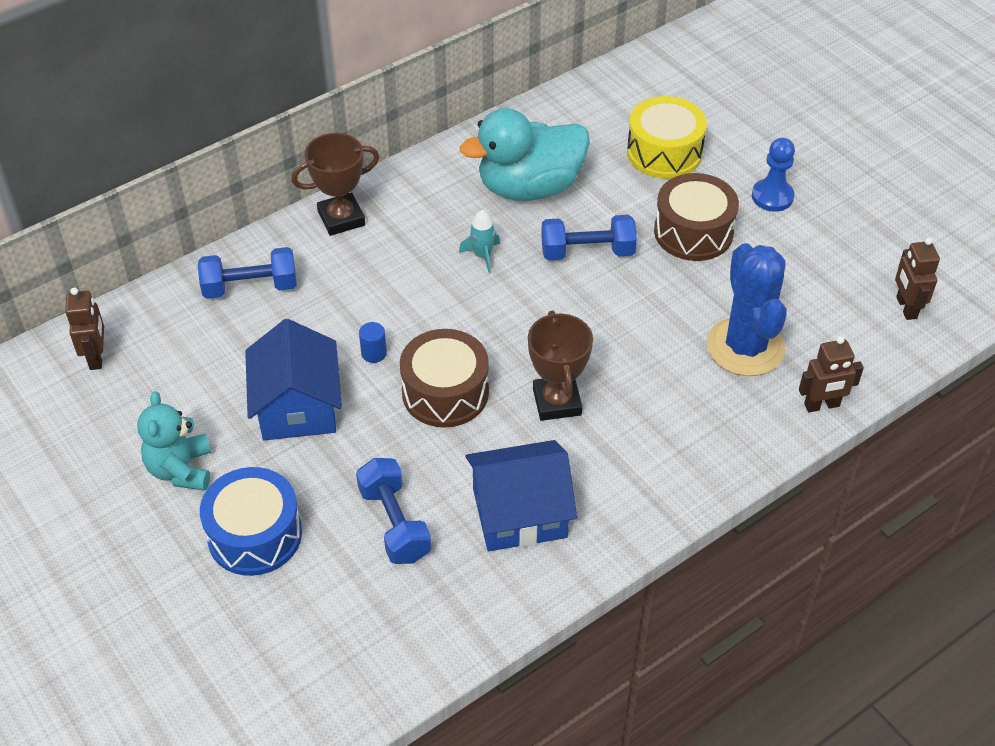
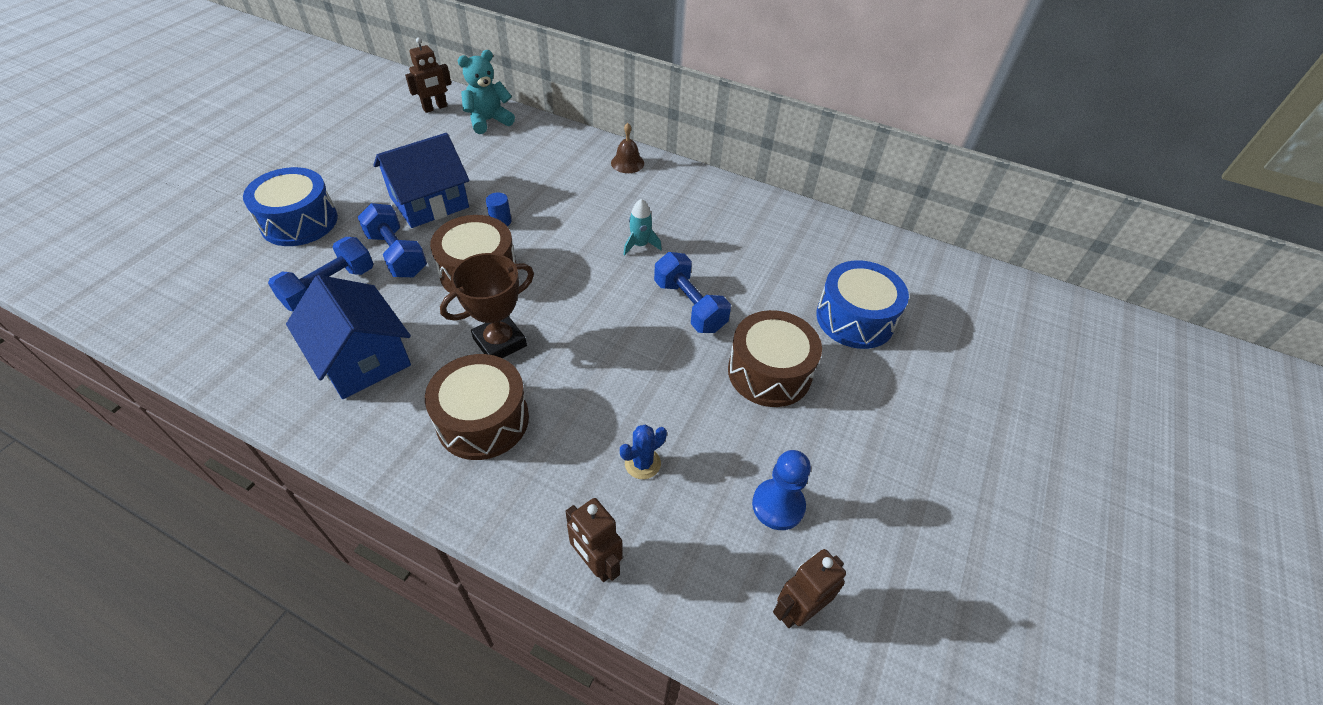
camera: 60 degrees right, 0 degrees up
turquoise teddy bear [137,391,211,491] -> turquoise teddy bear moved to [458,50,515,134]
blue dumbbell [198,247,297,299] -> blue dumbbell moved to [358,203,427,277]
brown trophy [291,133,379,236] -> brown bell [611,123,644,173]
turquoise duck [460,108,590,201] -> none
yellow drum [627,96,707,179] -> blue drum [816,260,909,349]
blue cactus [707,243,787,376] -> blue cactus [620,424,667,479], size x0.42
blue pawn [752,138,795,211] -> blue pawn moved to [752,450,811,530]
none -> brown drum [425,354,529,460]

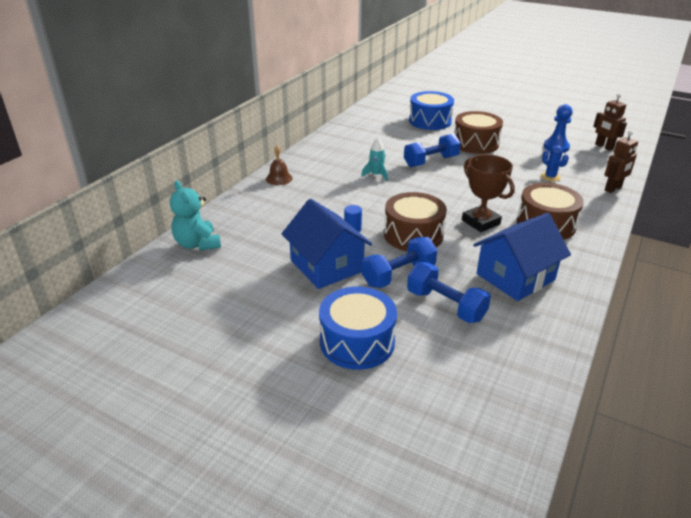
camera: 85 degrees left, 15 degrees down
brown robot [405,37,451,113] -> none

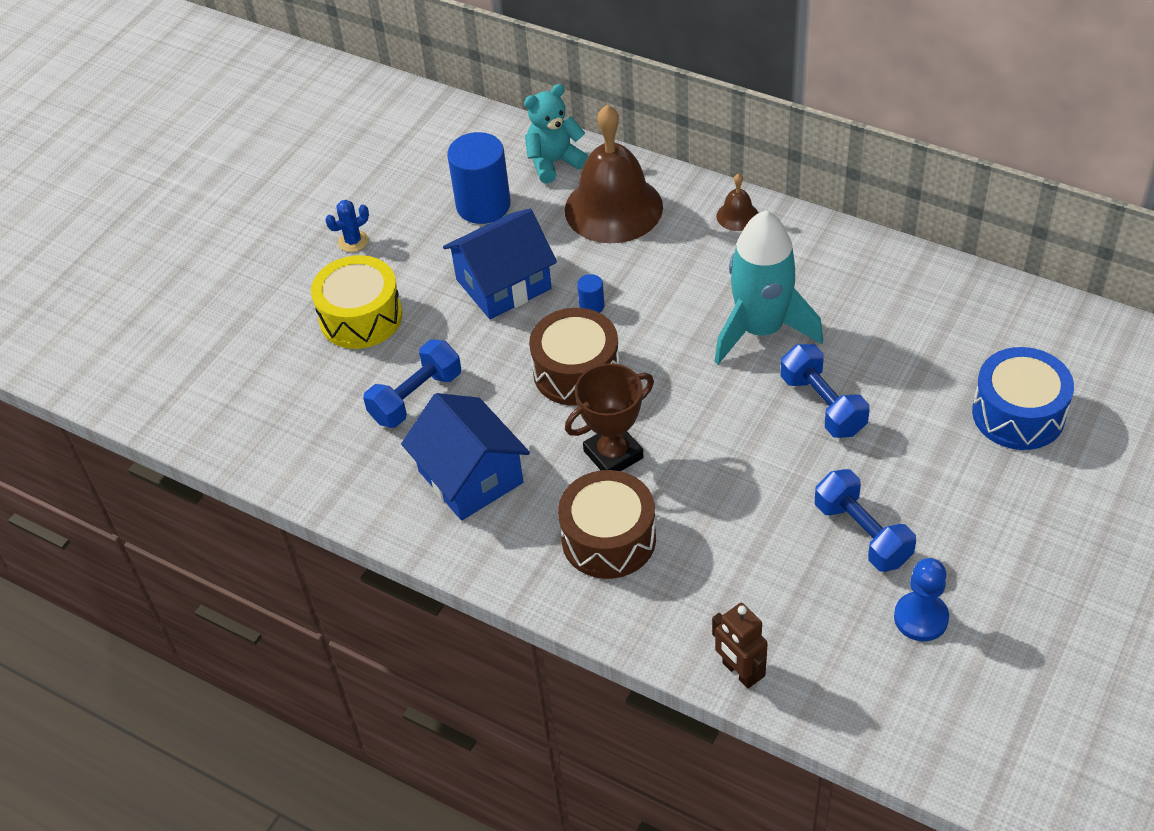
camera: 95 degrees right, 15 degrees up
blue drum [319,287,397,370] -> yellow drum [311,255,403,349]
turquoise rocket [361,138,388,181] -> turquoise rocket [714,210,823,365], size x2.39
blue dumbbell [362,237,437,288] -> blue dumbbell moved to [815,469,916,572]
brown drum [454,111,503,154] -> none
blue cactus [541,145,569,182] -> blue cactus moved to [325,200,369,252]
brown robot [593,94,627,151] -> none
none -> blue cylinder [447,132,511,224]
none -> brown bell [565,105,663,243]

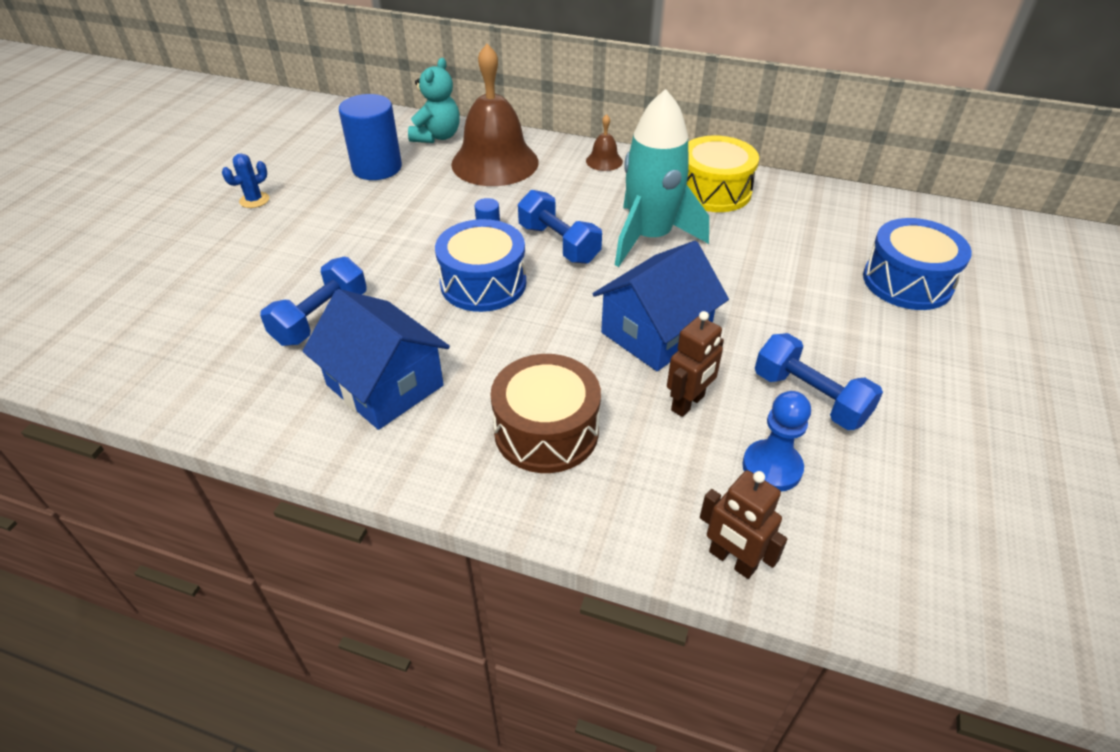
camera: 15 degrees left, 5 degrees down
yellow drum [311,255,403,349] -> yellow drum moved to [687,135,759,212]
blue house [443,209,557,319] -> blue house moved to [593,241,729,371]
turquoise teddy bear [524,84,588,184] -> turquoise teddy bear turned 150 degrees clockwise [408,58,460,143]
brown drum [529,308,620,406] -> blue drum [435,219,526,312]
brown trophy [565,363,654,471] -> none
blue dumbbell [780,344,870,438] -> blue dumbbell moved to [518,190,602,264]
blue pawn [894,558,949,641] -> blue pawn moved to [742,391,811,492]
none -> brown robot [667,311,724,417]

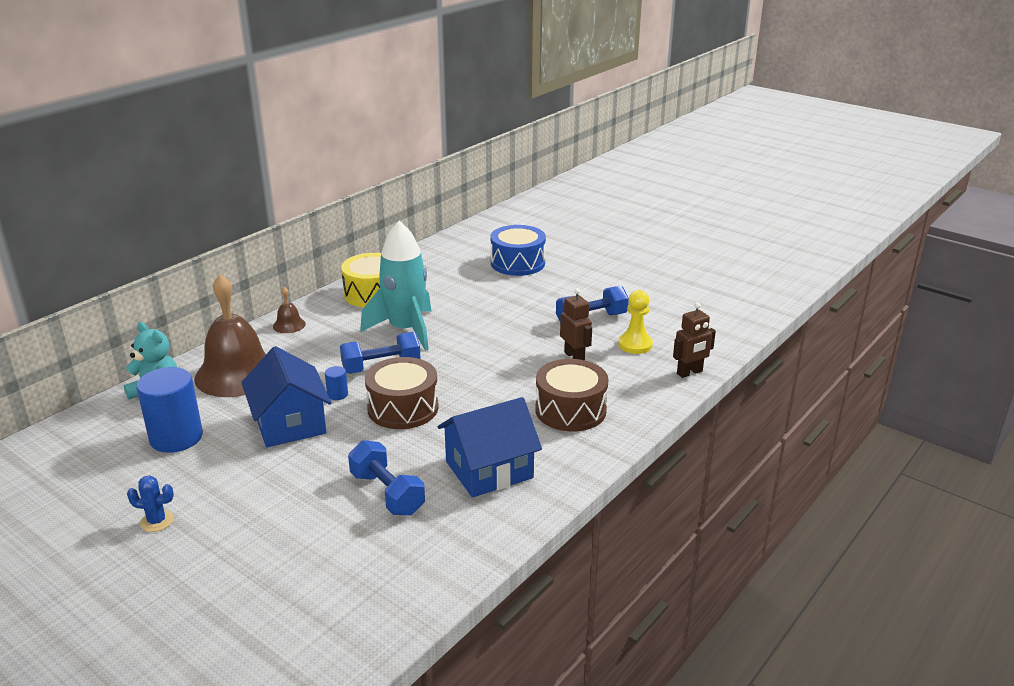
camera: 70 degrees left, 15 degrees down
blue cactus [222,153,269,208] -> blue cactus turned 60 degrees counterclockwise [127,475,174,532]
blue drum [435,219,526,312] -> brown drum [365,357,439,429]
blue house [593,241,729,371] -> blue house moved to [241,346,332,447]
blue pawn [742,391,811,492] -> yellow pawn [618,290,653,354]

